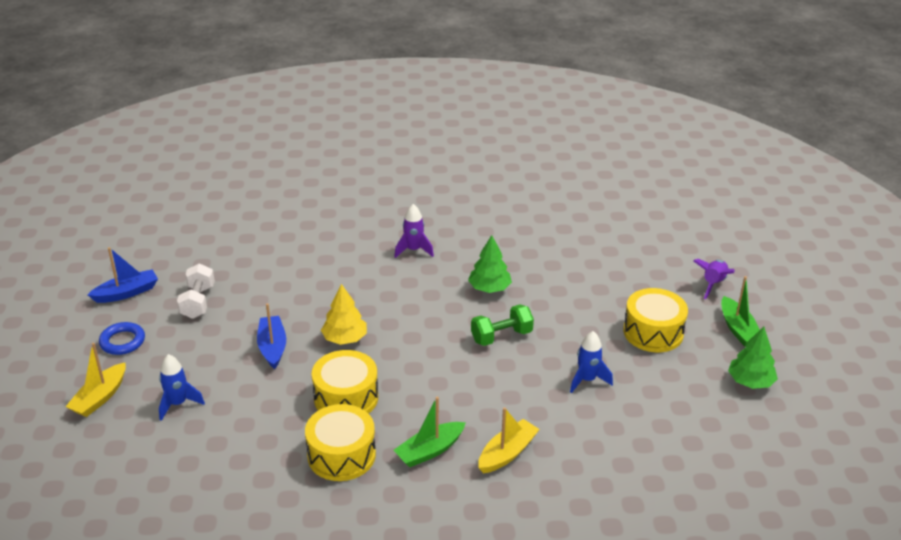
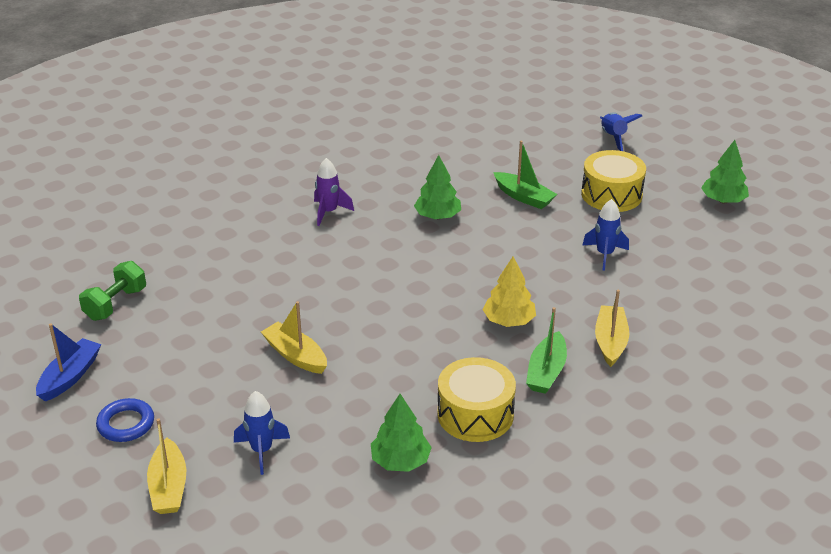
camera: 35 degrees left, 0 degrees up
white dumbbell [177,264,215,319] -> none
blue boat [257,303,286,369] -> yellow boat [261,301,327,374]
yellow drum [312,350,378,414] -> none
yellow tree [321,284,367,345] -> yellow tree moved to [483,257,536,327]
green dumbbell [471,305,534,346] -> green dumbbell moved to [79,261,146,321]
purple rocket [694,259,735,299] -> blue rocket [600,112,642,151]
green boat [721,276,760,346] -> green boat moved to [493,141,557,209]
none -> green tree [371,394,432,472]

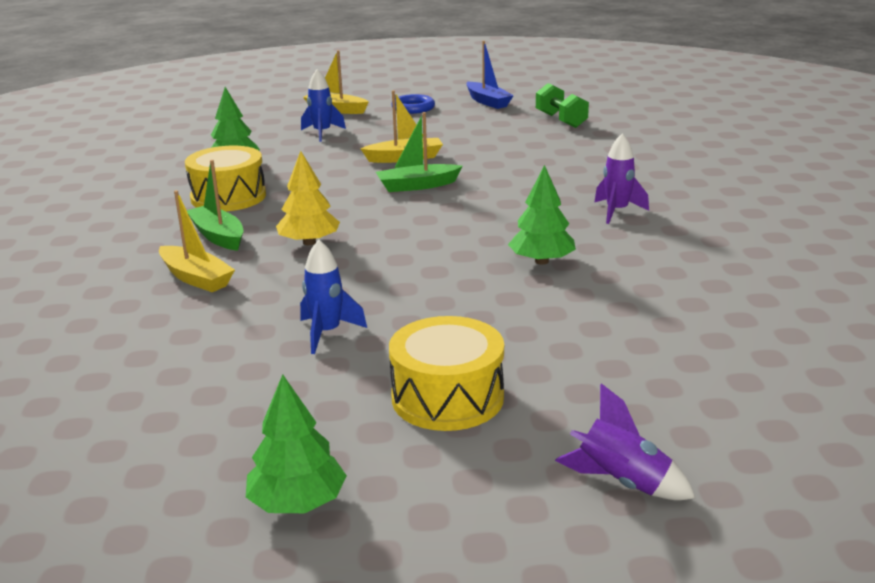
camera: 125 degrees right, 10 degrees down
green boat [493,141,557,209] -> green boat moved to [376,112,463,192]
blue rocket [600,112,642,151] -> purple rocket [555,383,695,500]

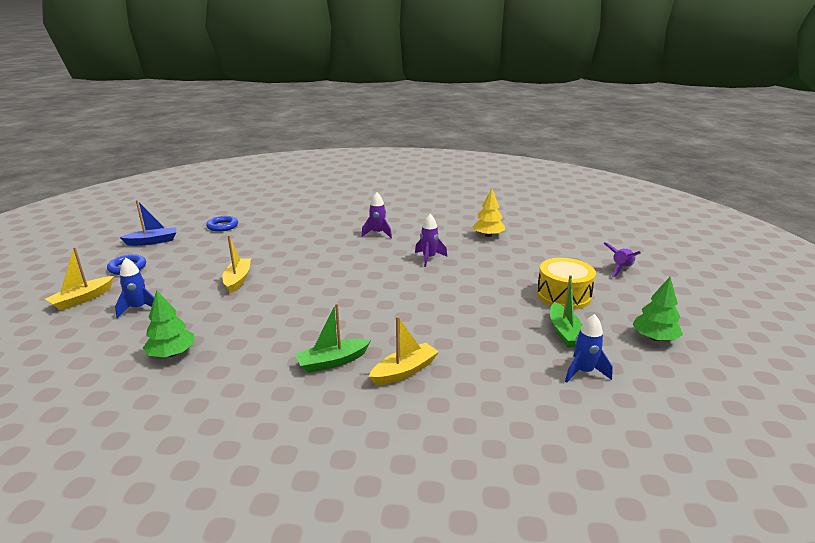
camera: 80 degrees left, 0 degrees up
yellow drum [185,146,266,211] -> none
yellow tree [276,151,340,245] -> yellow tree moved to [472,189,505,237]
blue rocket [300,240,367,354] -> blue rocket moved to [565,314,613,383]
green boat [376,112,463,192] -> green boat moved to [550,275,582,348]
green tree [508,165,576,265] -> purple rocket [415,214,447,267]
green dumbbell [536,83,589,128] -> blue ring [206,216,238,232]

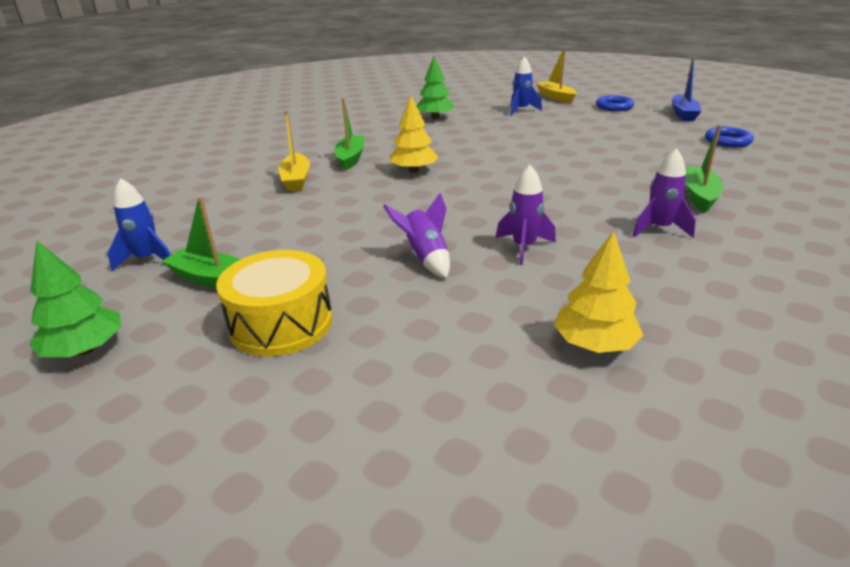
camera: 120 degrees right, 5 degrees up
yellow boat [222,235,251,293] -> none
purple rocket [603,242,641,277] -> purple rocket moved to [383,193,450,278]
none -> yellow tree [390,96,439,173]
none -> green boat [685,124,724,212]

